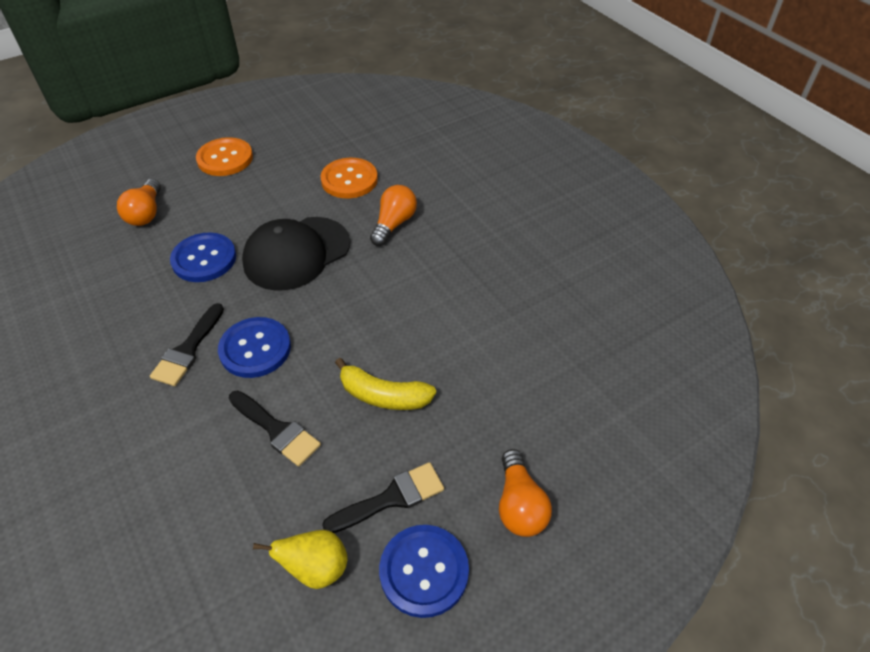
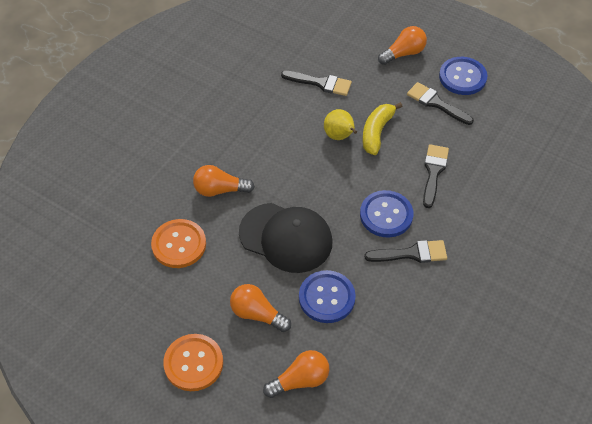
camera: 115 degrees left, 5 degrees up
yellow pear [253,530,347,589] -> yellow pear moved to [324,109,357,140]
yellow banana [335,358,436,410] -> yellow banana turned 150 degrees counterclockwise [363,102,403,155]
none -> orange light bulb [230,284,291,332]
none -> black brush [281,71,352,96]

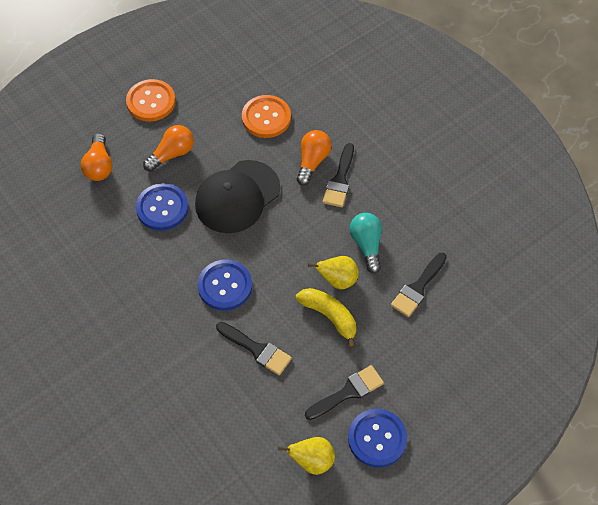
camera: 110 degrees right, 5 degrees up
black brush [364,240,447,263] -> black brush moved to [323,143,354,207]
orange light bulb [378,26,427,65] -> none
none -> yellow pear [278,437,335,475]
none -> turquoise light bulb [350,213,382,273]

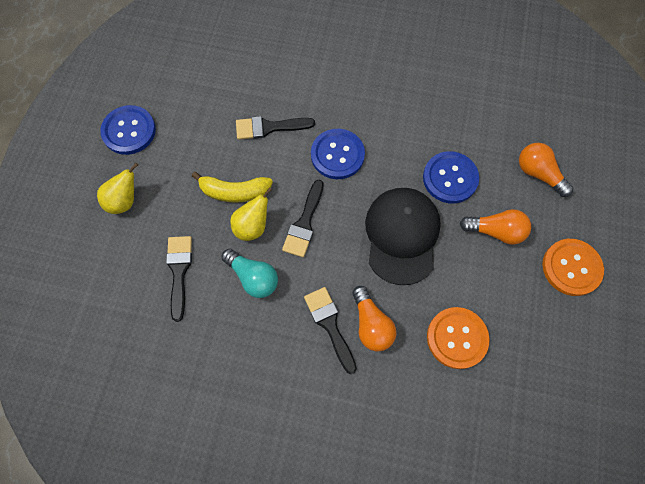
camera: 140 degrees right, 10 degrees up
orange light bulb [143,125,194,172] -> orange light bulb turned 90 degrees counterclockwise [460,209,531,244]
yellow pear [278,437,335,475] -> yellow pear moved to [97,163,138,214]
black brush [305,365,384,420] -> black brush moved to [282,180,324,257]

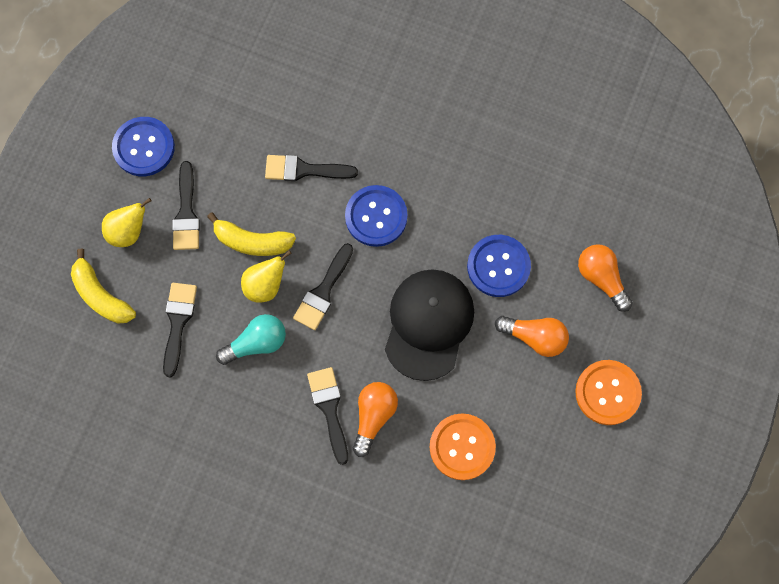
camera: 10 degrees right, 5 degrees up
turquoise light bulb [221,249,278,298] -> turquoise light bulb turned 75 degrees counterclockwise [216,314,286,365]
orange light bulb [352,286,396,351] -> orange light bulb turned 150 degrees counterclockwise [353,382,398,457]
none -> yellow banana [71,248,136,324]
none -> black brush [172,161,200,250]

